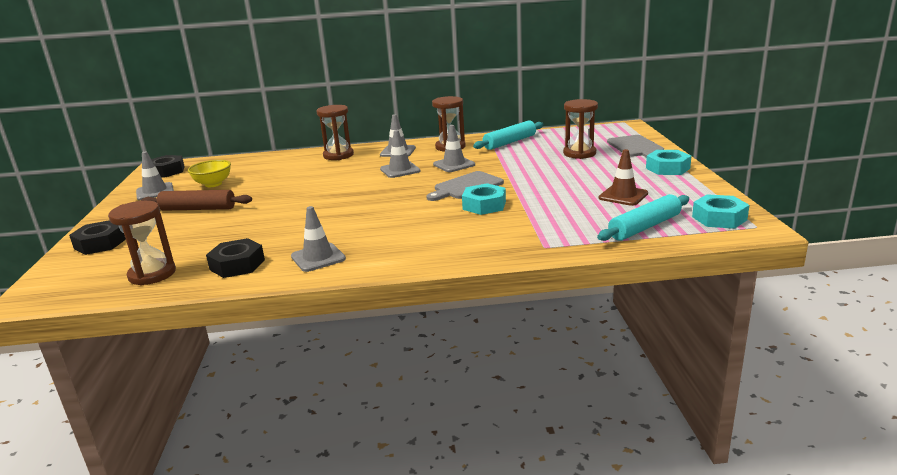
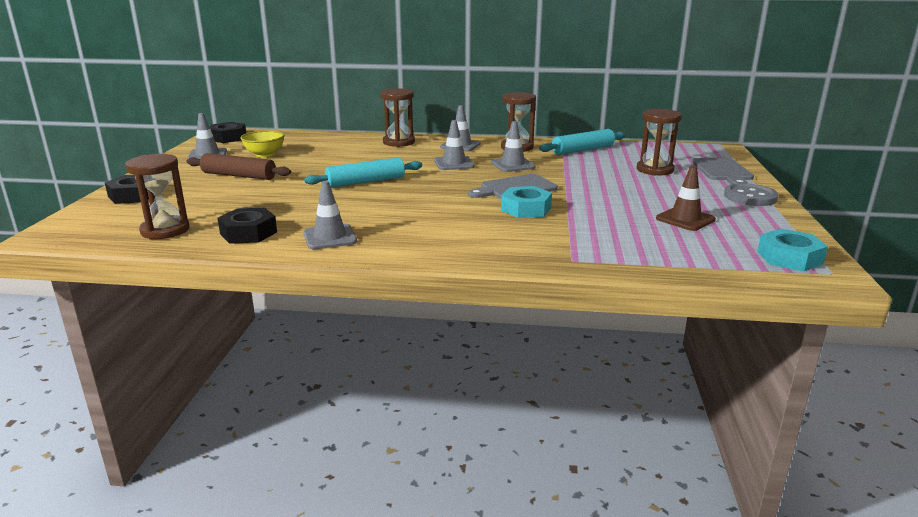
camera: 10 degrees right, 0 degrees up
turquoise rolling pin [597,194,689,241] -> turquoise rolling pin moved to [304,157,422,188]
turquoise nut [646,150,692,175] -> grey button [724,183,778,206]

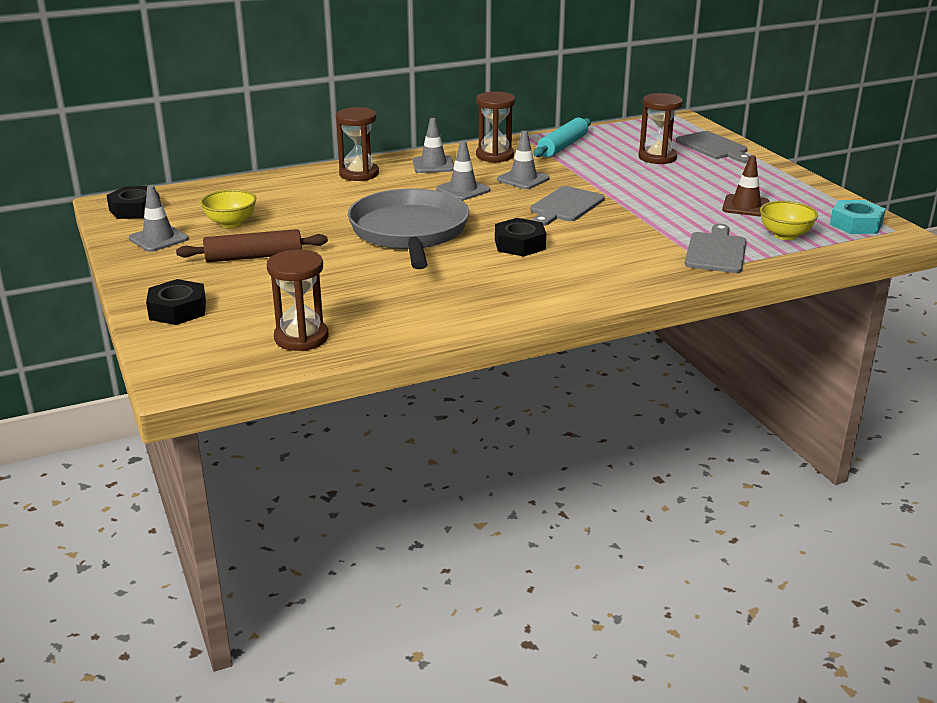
camera: 30 degrees left, 5 degrees up
black nut [218,208,277,244] -> black nut moved to [495,218,546,257]
turquoise rolling pin [304,157,422,188] -> grey pan [348,189,469,269]
grey traffic cone [304,181,357,249] -> none
turquoise nut [501,186,552,218] -> none
grey button [724,183,778,206] -> none
none -> grey cutting board [685,224,747,273]
none -> yellow bowl [760,201,818,240]

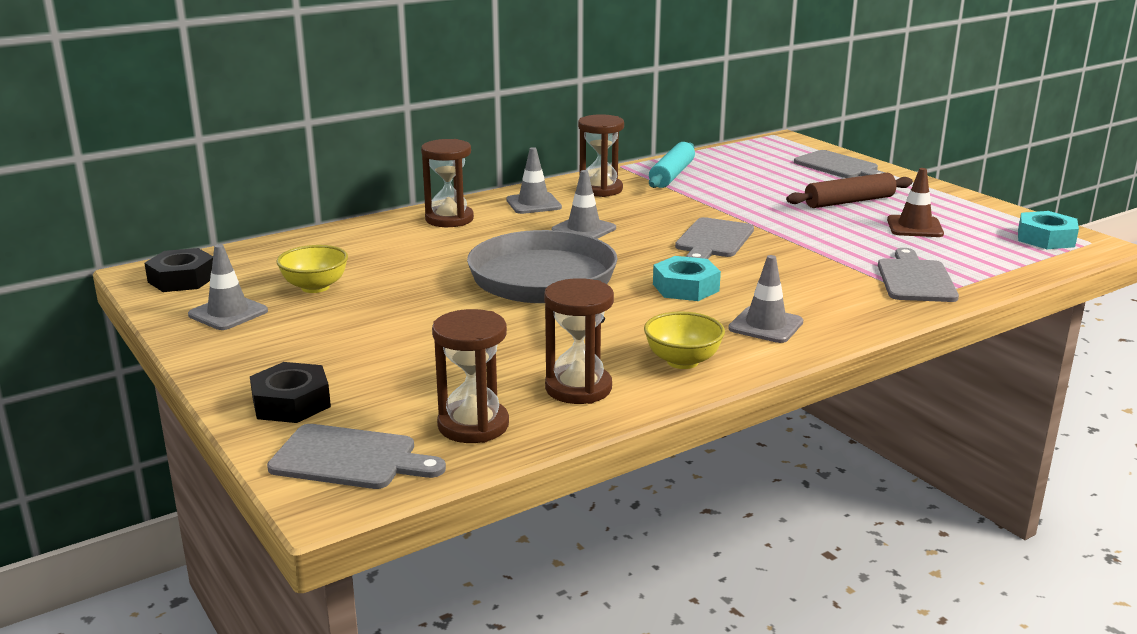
camera: 10 degrees left, 5 degrees down
brown rolling pin [176,229,328,262] -> brown rolling pin moved to [786,173,913,208]
black nut [495,218,546,257] -> turquoise nut [653,256,721,301]
grey traffic cone [497,131,550,189] -> grey traffic cone moved to [728,255,803,343]
brown hourglass [638,93,683,164] -> brown hourglass moved to [544,278,614,404]
yellow bowl [760,201,818,240] -> yellow bowl moved to [644,311,725,369]
none -> grey cutting board [267,424,446,489]

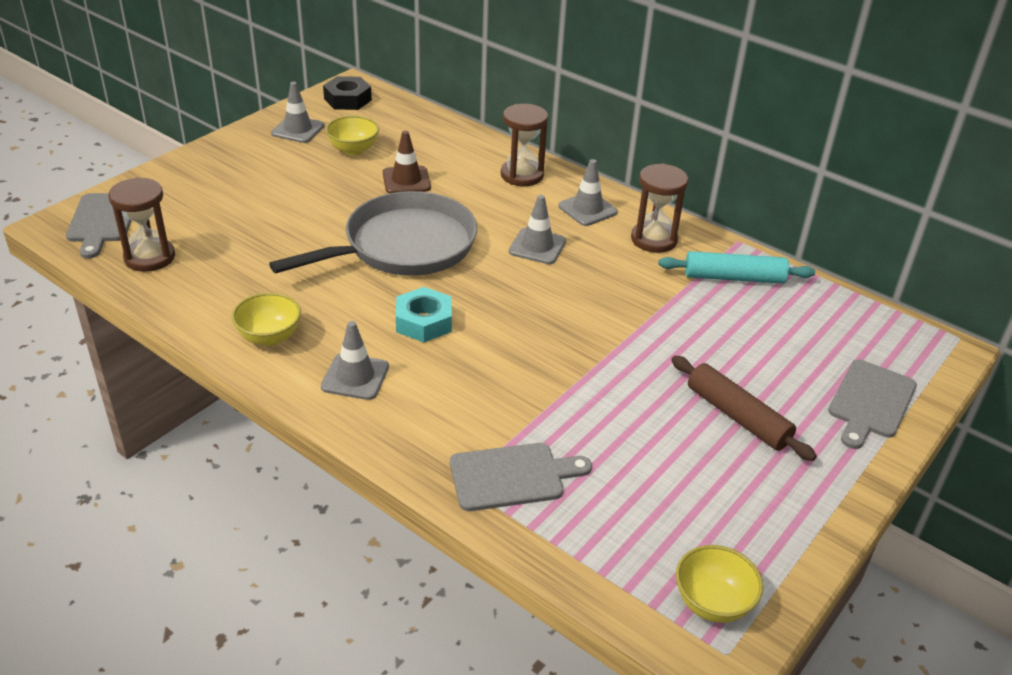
camera: 70 degrees right, 15 degrees up
black nut [250,362,331,423] -> none
brown hourglass [544,278,614,404] -> none
grey cutting board [675,217,754,259] -> none
brown traffic cone [887,168,944,237] -> brown traffic cone moved to [383,131,431,193]
turquoise nut [1018,211,1079,249] -> yellow bowl [676,545,763,623]

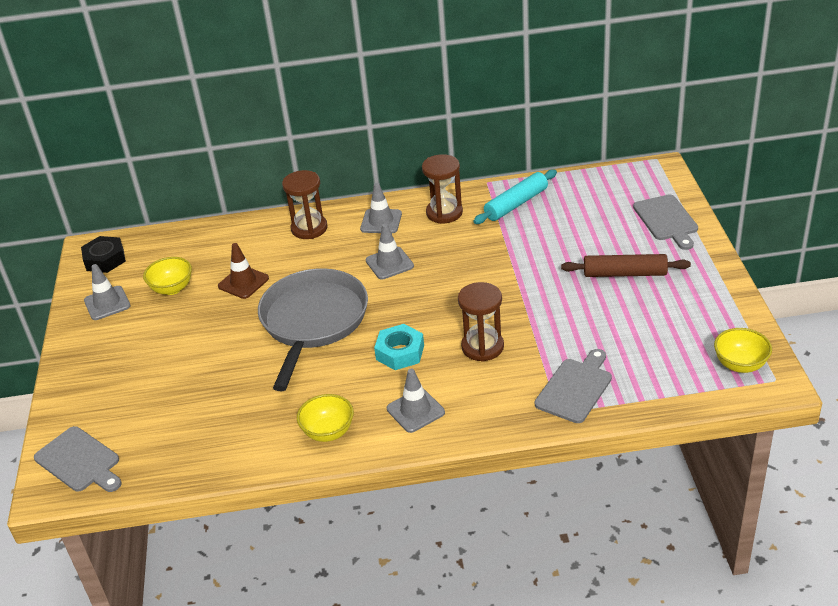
camera: 40 degrees left, 0 degrees up
brown hourglass [108,177,175,272] -> brown hourglass moved to [458,282,504,362]

